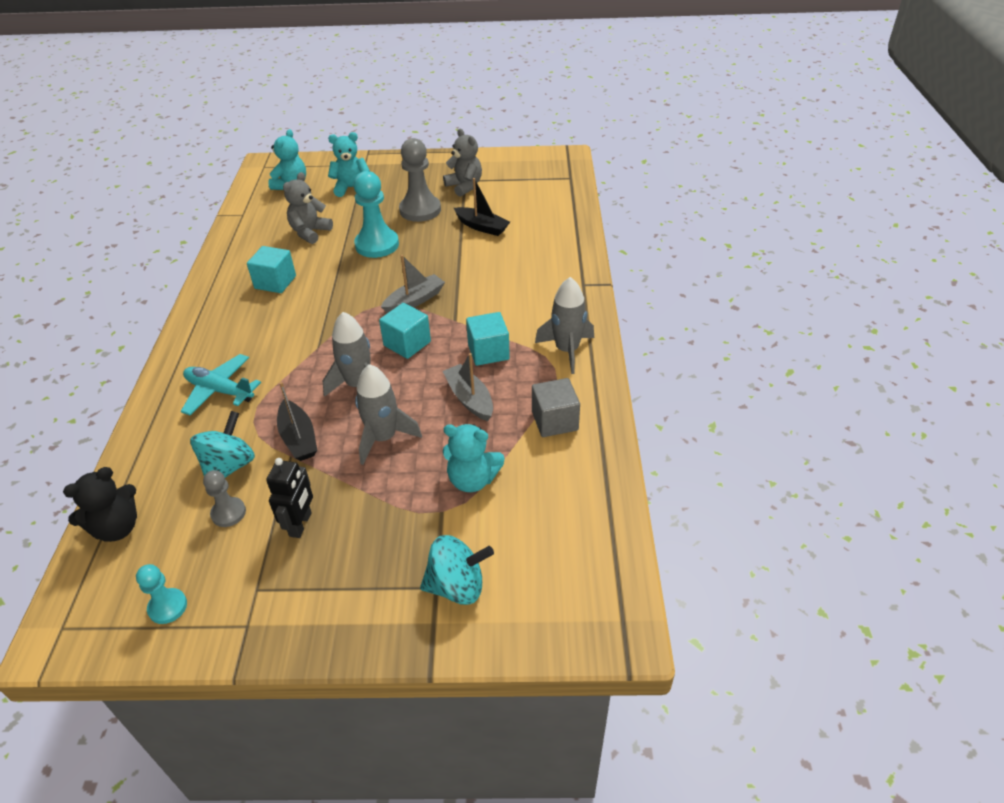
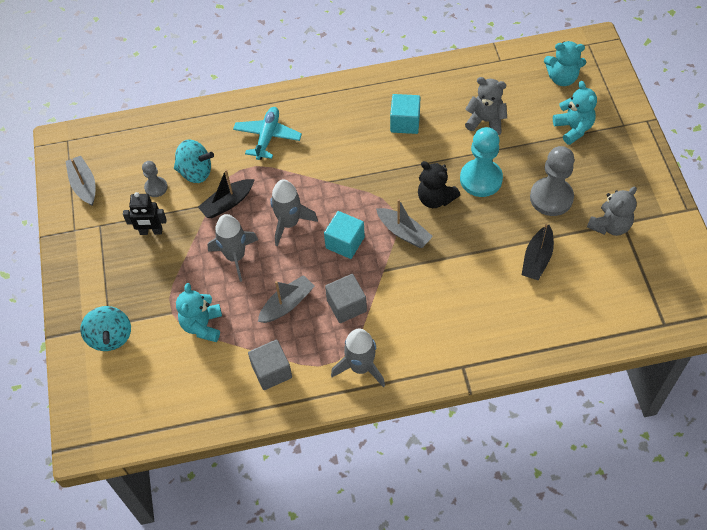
camera: 80 degrees right, 15 degrees up
black teddy bear [63,467,137,542] -> black teddy bear moved to [418,161,460,208]
turquoise pawn [136,564,187,624] -> grey boat [66,156,96,206]
turquoise cube [466,312,510,366] -> grey cube [325,274,367,323]

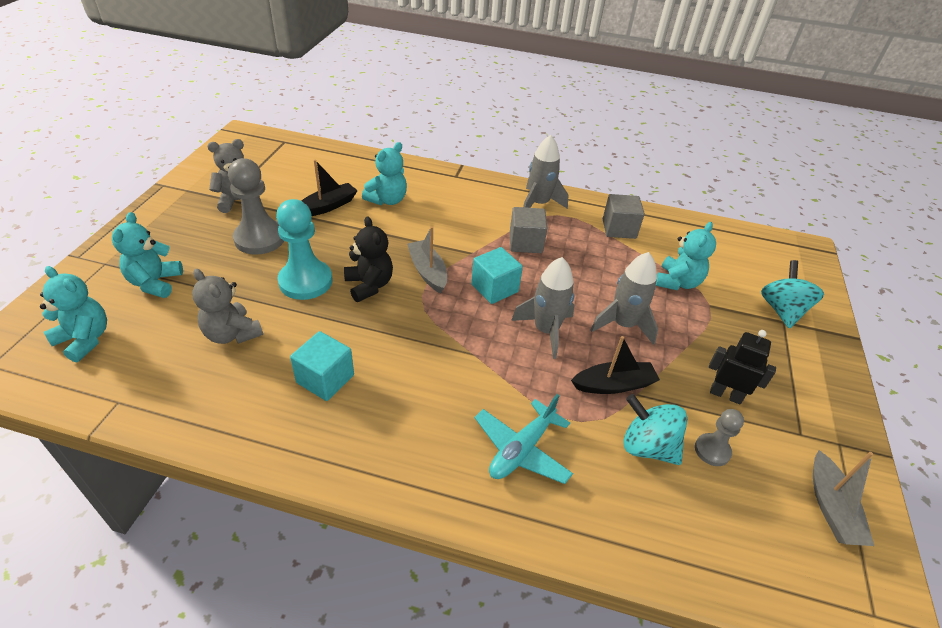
camera: 160 degrees left, 15 degrees down
grey boat [258,275,315,323] -> none
none -> turquoise teddy bear [362,142,407,205]

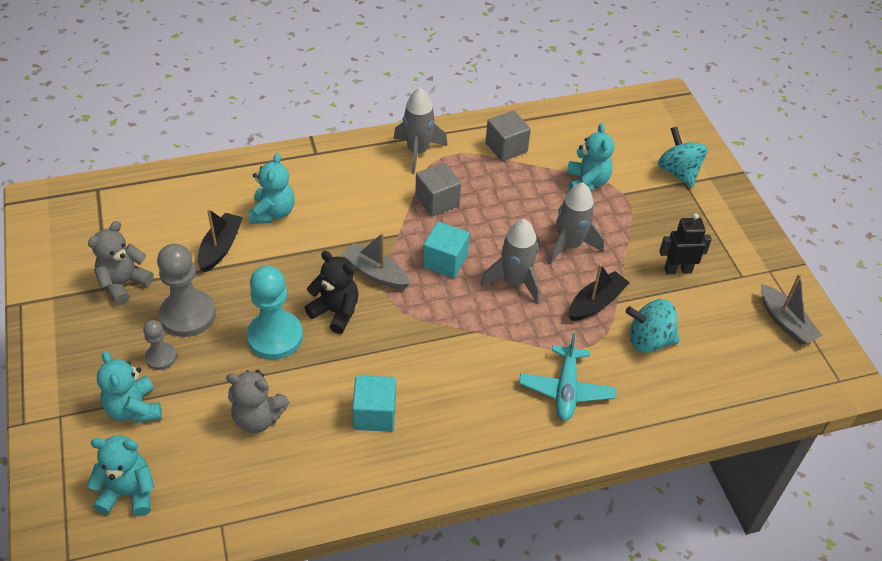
camera: 30 degrees left, 5 degrees up
grey pawn [695,409,744,466] -> grey pawn moved to [143,320,177,370]

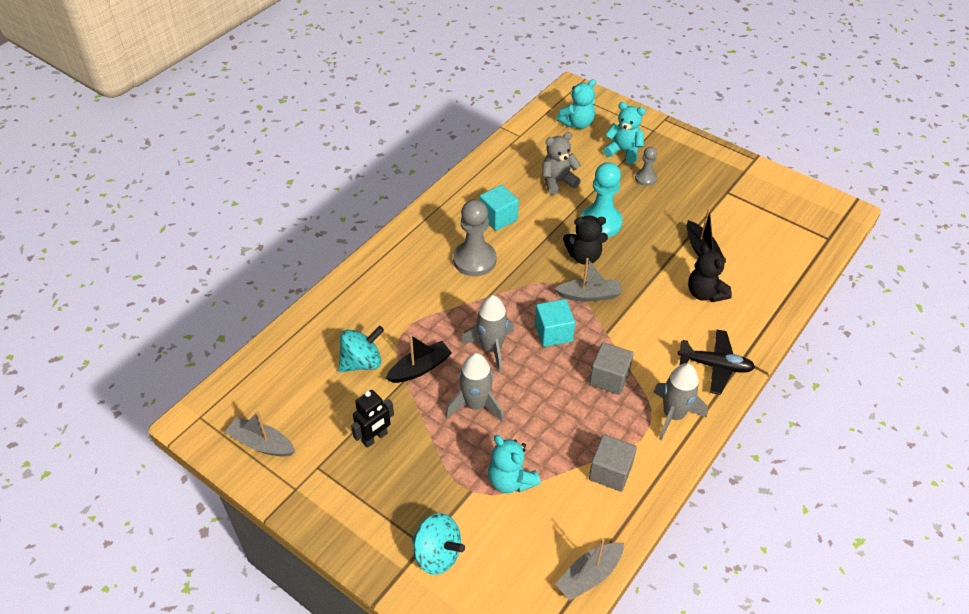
camera: 145 degrees right, 0 degrees up
grey teddy bear [88,221,154,305] -> none
grey pawn [157,244,216,337] -> grey pawn moved to [453,199,497,276]
turquoise teddy bear [249,153,295,224] -> black teddy bear [688,245,732,302]
turquoise plane [519,333,616,421] -> none
black boat [568,264,630,321] -> black boat turned 135 degrees counterclockwise [386,335,452,383]
none -> grey boat [555,539,624,601]
none -> black plane [677,330,755,395]

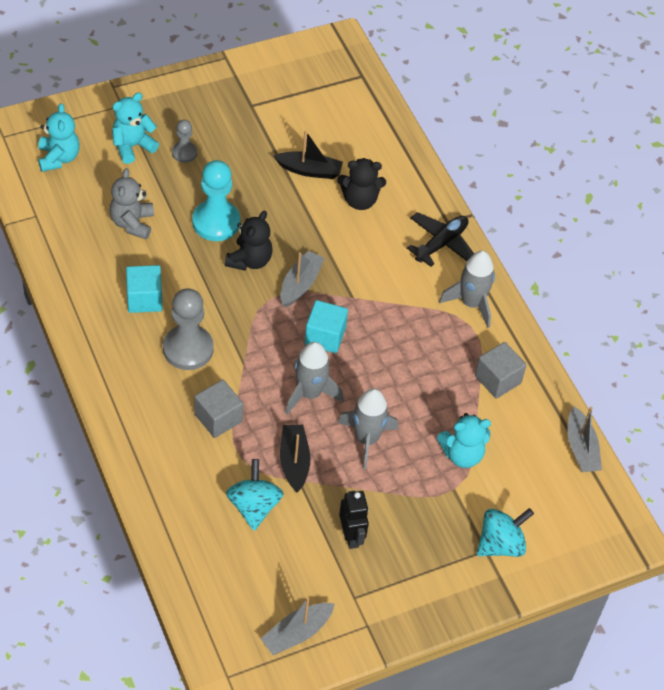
camera: 65 degrees left, 5 degrees up
grey cube [589,342,634,395] -> grey cube moved to [195,380,243,438]

